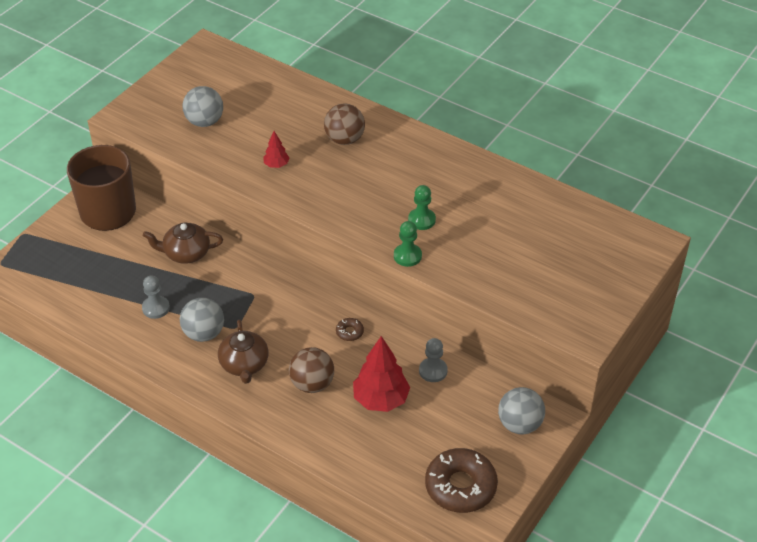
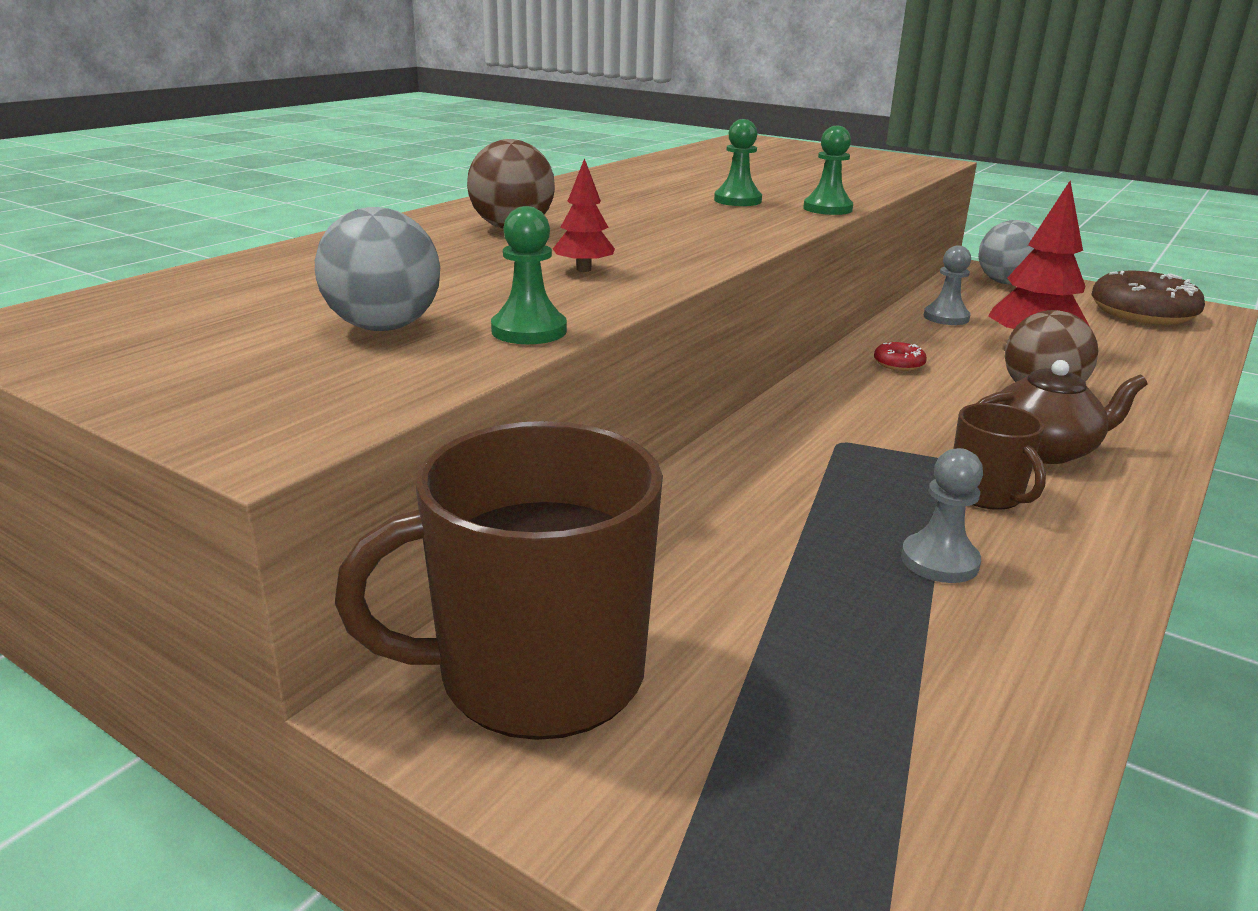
camera: 90 degrees left, 20 degrees down
brown teapot [143,222,223,264] -> none
grey ball [180,298,224,342] -> brown mug [953,403,1046,510]
brown donut [336,318,364,341] -> red donut [874,342,927,371]
none -> green pawn [491,206,567,344]

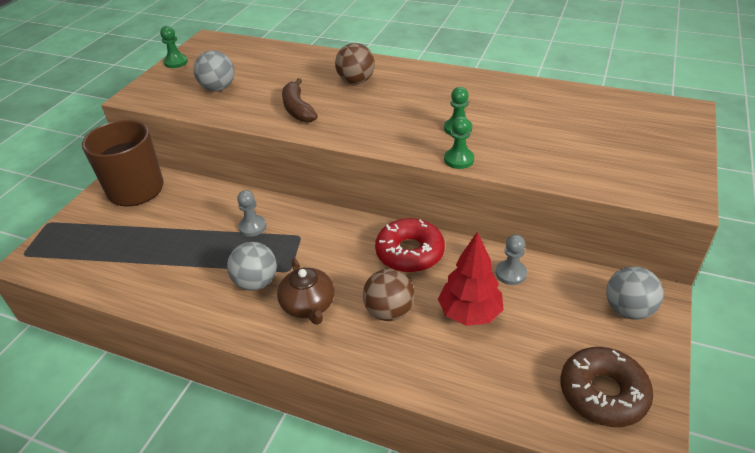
camera: 80 degrees right, 15 degrees up
green pawn [491,206,567,344] -> green pawn moved to [160,26,188,68]
red tree [553,158,615,272] -> brown banana [282,78,318,122]
red donut [874,342,927,371] -> red donut [375,218,445,272], size x2.32
grey pawn [901,448,983,583] -> grey pawn moved to [237,190,266,237]
brown mug [953,403,1046,510] -> grey ball [227,242,277,291]

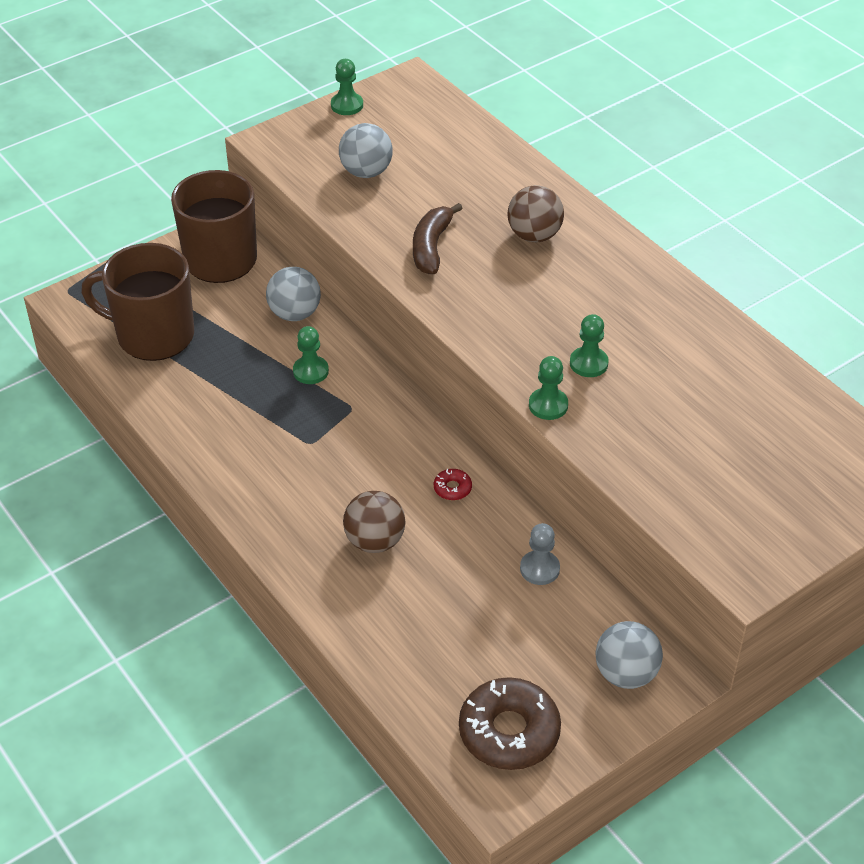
camera: 30 degrees right, 5 degrees up
grey ball [227,242,277,291] -> grey ball moved to [266,267,321,321]
grey pawn [237,190,266,237] -> green pawn [293,326,329,384]
brown teapot [277,258,334,325] -> none
red donut [375,218,445,272] -> red donut [434,469,472,500], size x0.43
red tree [438,232,504,326] -> none
none -> brown mug [81,243,194,361]

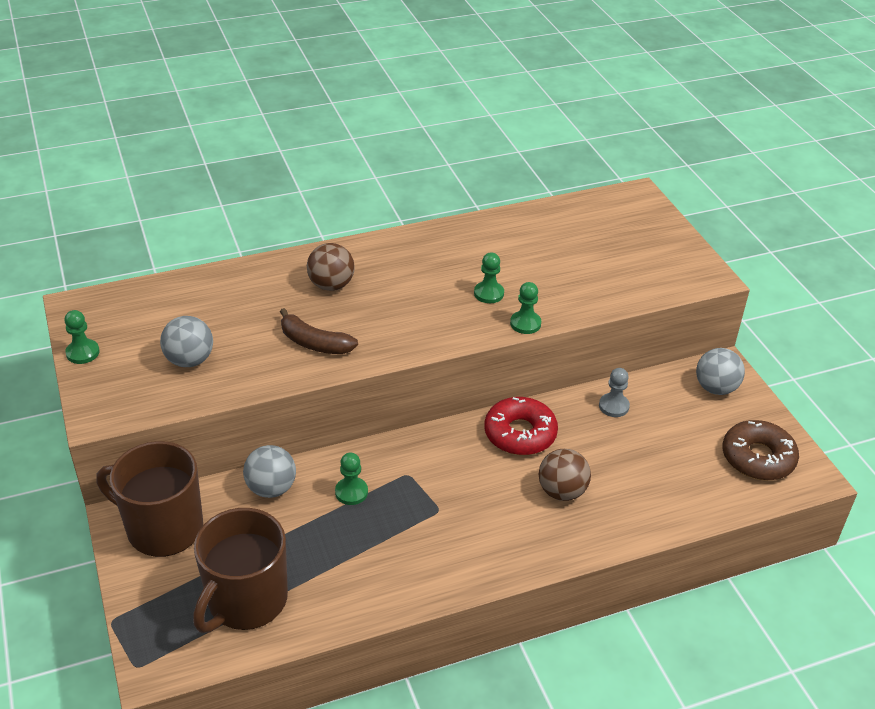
camera: 75 degrees left, 5 degrees down
red donut [434,469,472,500] -> red donut [484,397,558,455], size x2.32

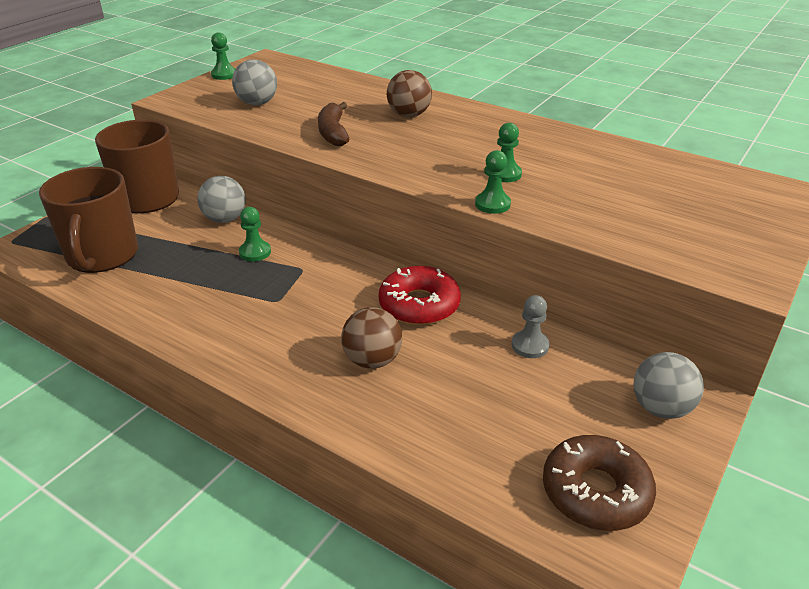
camera: 55 degrees right, 5 degrees down
brown mug [193,508,288,633] -> brown mug turned 90 degrees counterclockwise [39,167,138,273]

